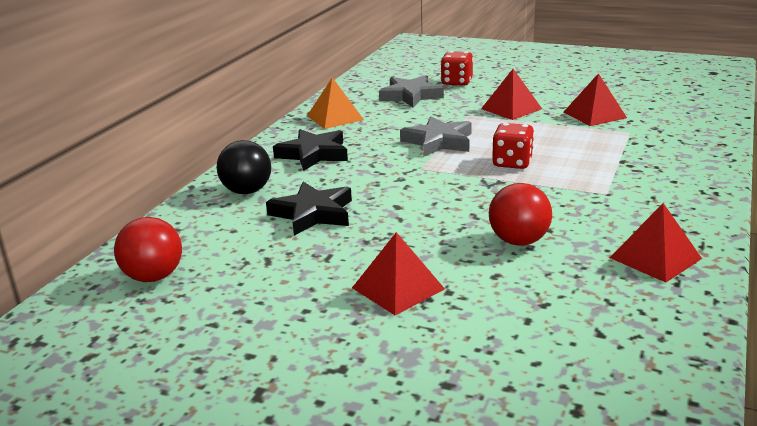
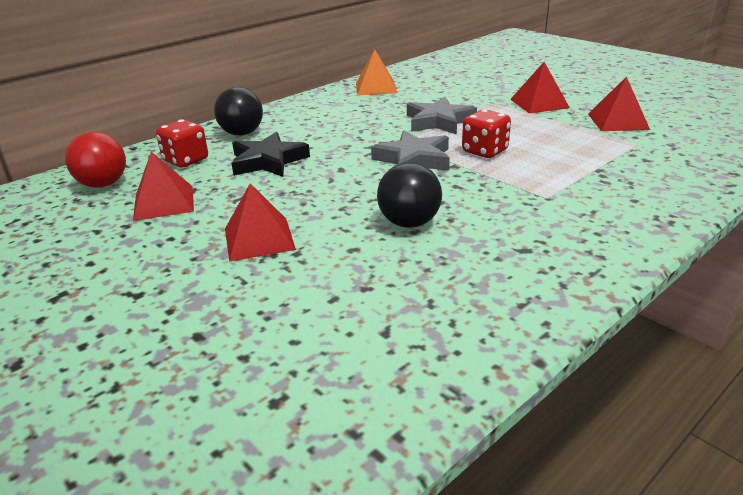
camera: 25 degrees right, 5 degrees up
black star [273,129,348,171] -> none
grey star [379,75,444,108] -> grey star moved to [371,130,450,171]
red dice [441,51,473,86] -> red dice moved to [156,119,208,168]
red ball [489,183,552,246] -> black ball [377,162,442,228]
red pyramid [610,203,702,283] -> red pyramid moved to [133,152,194,221]

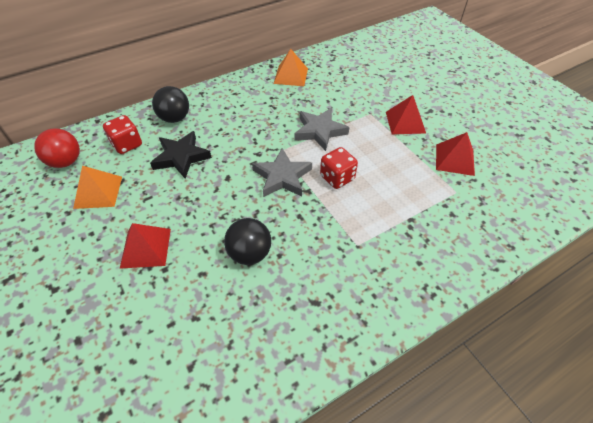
camera: 10 degrees right, 20 degrees up
red pyramid [133,152,194,221] -> orange pyramid [73,166,122,209]

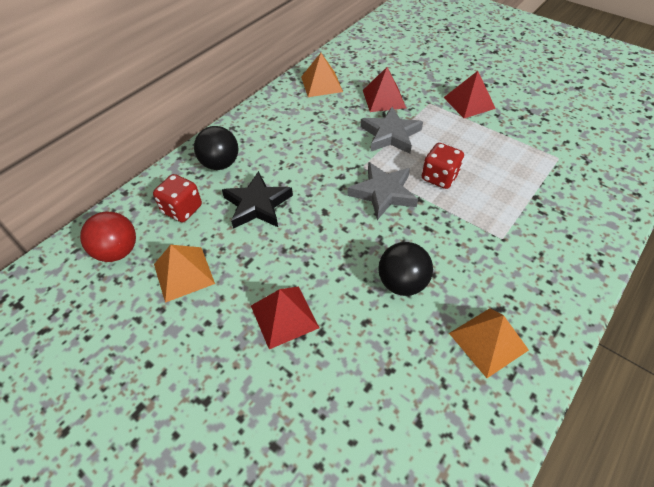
camera: 20 degrees left, 0 degrees up
red pyramid [436,132,475,176] -> red pyramid moved to [363,67,406,112]
none -> orange pyramid [449,308,529,378]

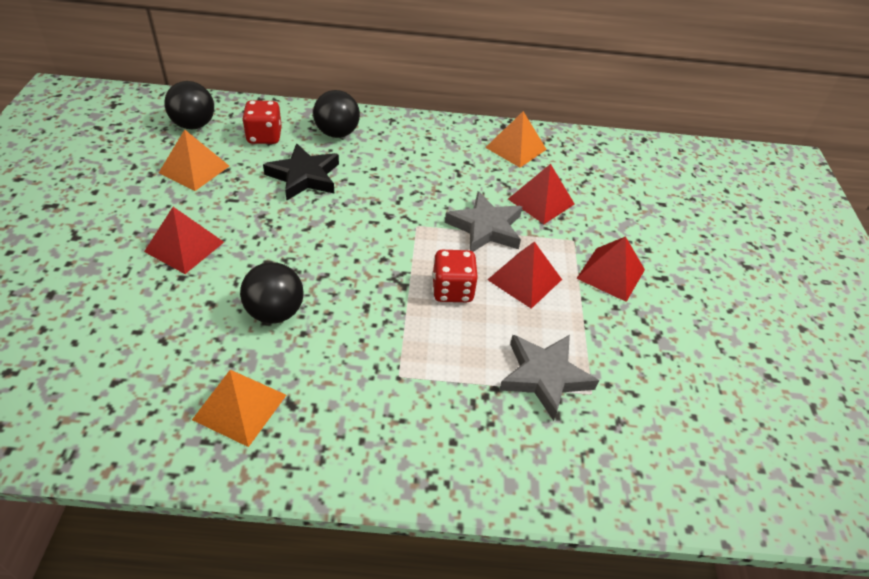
camera: 50 degrees right, 5 degrees down
red ball [80,211,136,262] -> black ball [164,81,214,129]
grey star [347,162,418,220] -> grey star moved to [499,335,599,421]
none -> red pyramid [487,241,562,309]

